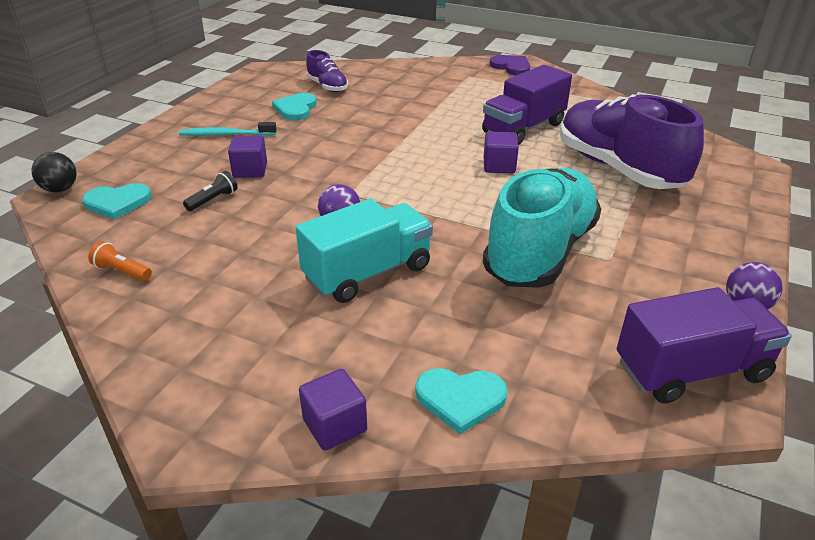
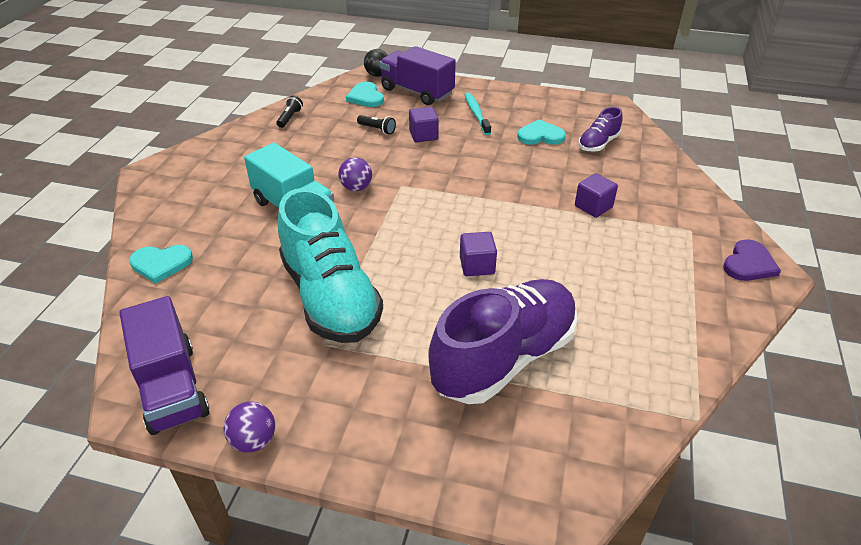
camera: 80 degrees right, 5 degrees up
orange flashlight [88,241,152,281] -> black flashlight [276,96,303,128]
purple cube [299,369,367,451] -> purple cube moved to [575,173,618,218]
turquoise heart [416,368,507,434] -> turquoise heart turned 90 degrees counterclockwise [129,245,193,284]
purple truck [482,65,572,145] -> purple truck moved to [379,46,456,105]
turquoise shoe [483,168,601,288] -> turquoise shoe turned 45 degrees clockwise [278,188,383,343]

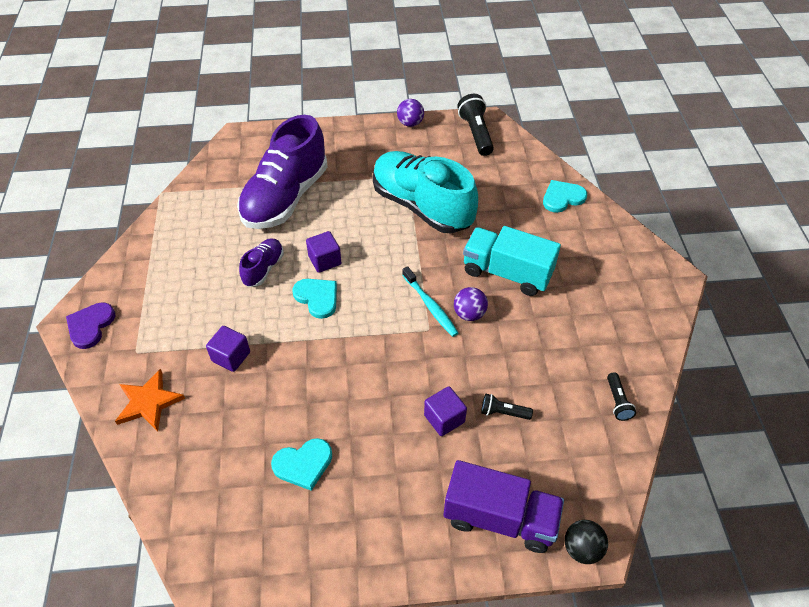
camera: 160 degrees right, 10 degrees up
purple truck [119,296,209,435] -> black flashlight [457,94,494,156]
turquoise heart [346,82,384,107] -> turquoise heart moved to [292,279,337,319]
turquoise toothbrush [464,92,491,135] -> turquoise toothbrush moved to [402,266,458,337]
purple shoe [578,107,623,152] -> purple shoe moved to [239,238,284,287]
none -> orange star [115,369,185,431]

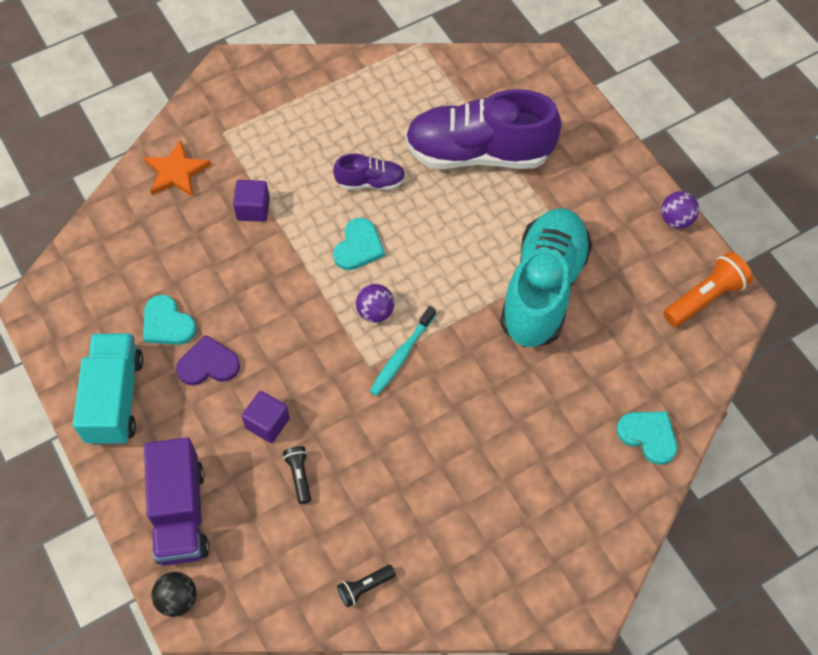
camera: 65 degrees right, 10 degrees up
purple heart [66,302,115,349] -> purple heart moved to [176,335,240,385]
purple cube [306,231,341,273] -> none
purple ball [454,287,488,321] -> purple ball moved to [356,284,395,323]
black flashlight [457,94,494,156] -> orange flashlight [663,252,753,327]
turquoise truck [463,226,561,296] -> turquoise truck moved to [73,334,143,445]

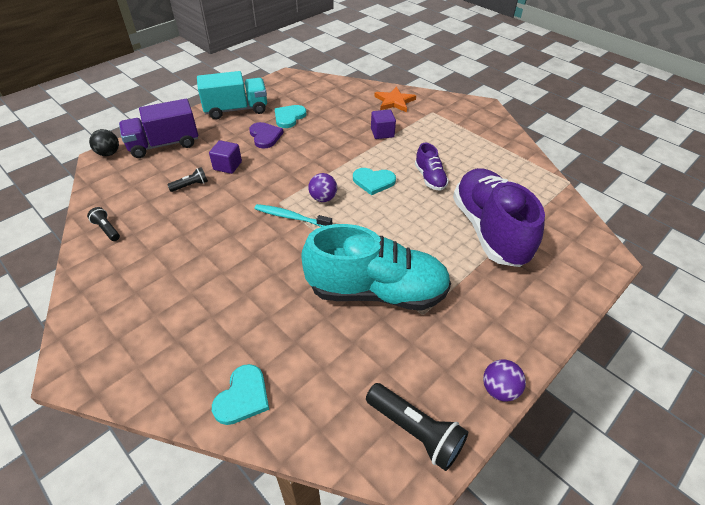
camera: 75 degrees right, 15 degrees down
orange flashlight [663,252,753,327] -> black flashlight [366,383,468,471]

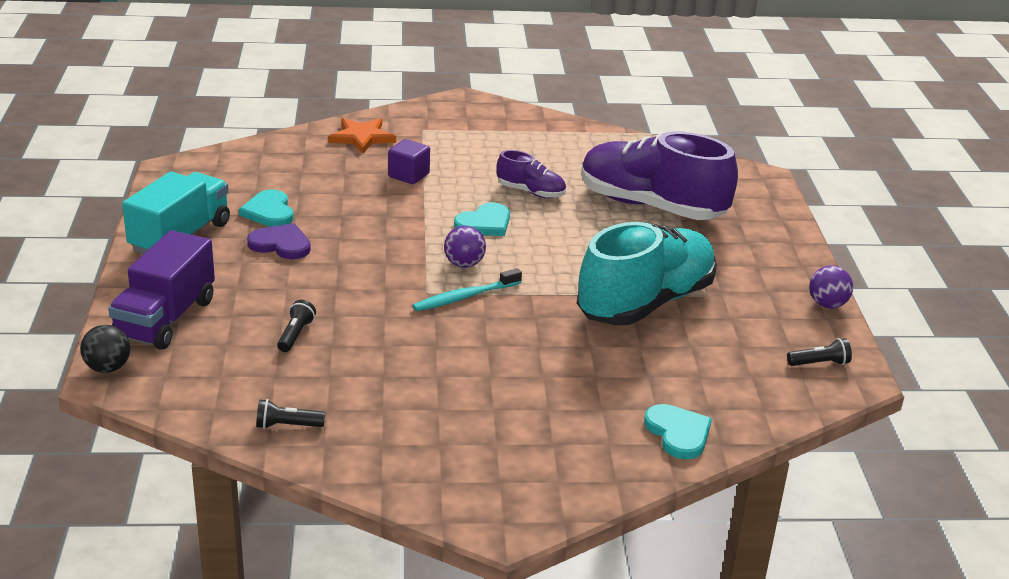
camera: 50 degrees left, 15 degrees down
purple cube [209,140,242,174] -> none
black flashlight [366,383,468,471] -> black flashlight [787,338,852,366], size x0.56

